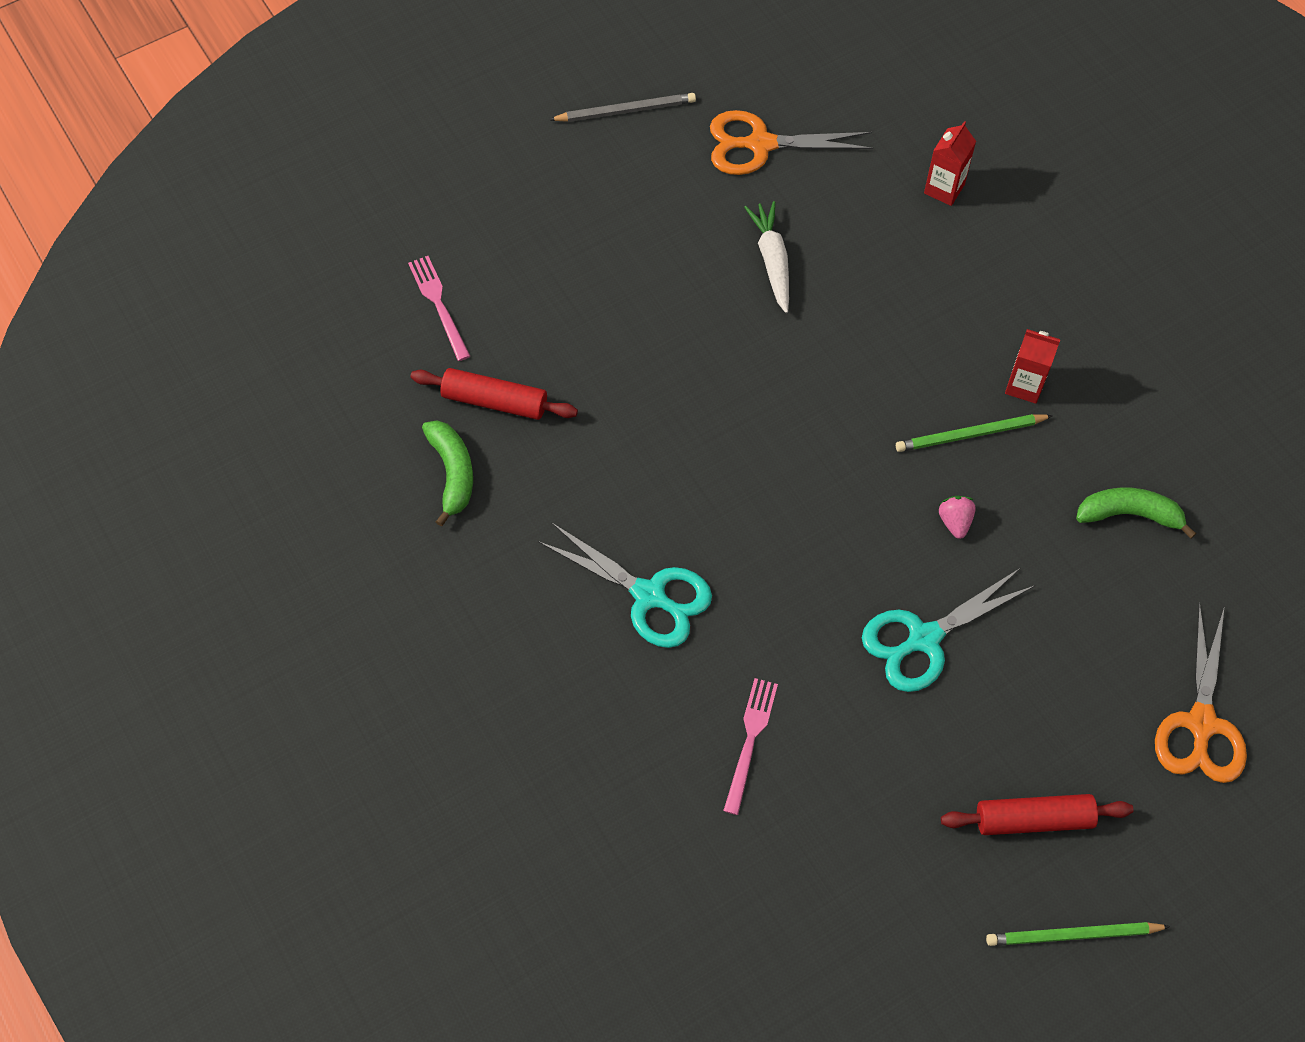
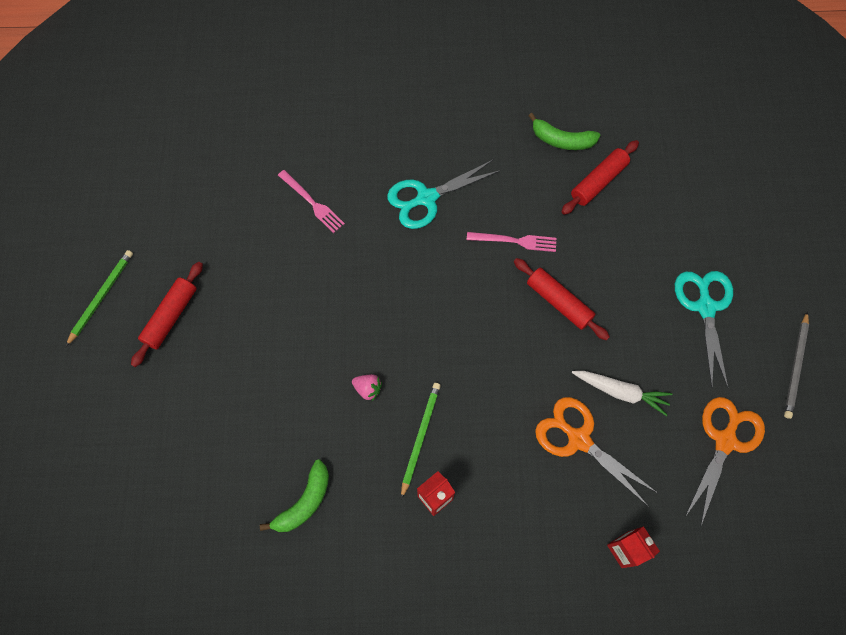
camera: 120 degrees right, 5 degrees up
pink fork [408,256,470,361] -> pink fork moved to [467,232,556,252]
turquoise scissors [862,568,1036,692] -> turquoise scissors moved to [675,271,733,388]
orange scissors [1155,602,1247,783] -> orange scissors moved to [535,397,659,507]
none -> red rolling pin [514,258,610,340]

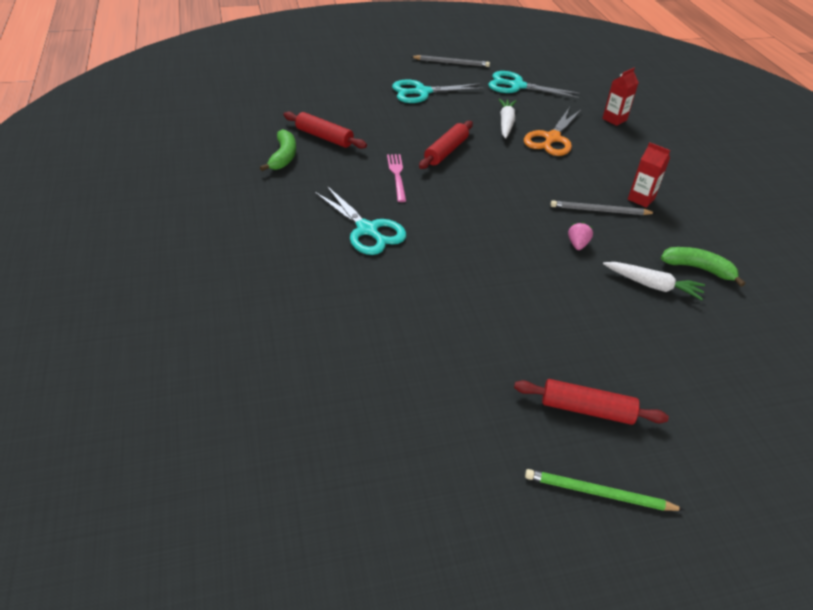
camera: 105 degrees left, 25 degrees down
pink fork [278,170,345,233] -> none
green pencil [401,383,441,499] -> grey pencil [551,200,655,215]
orange scissors [685,397,765,527] -> turquoise scissors [488,71,580,98]
none -> white carrot [603,262,705,300]

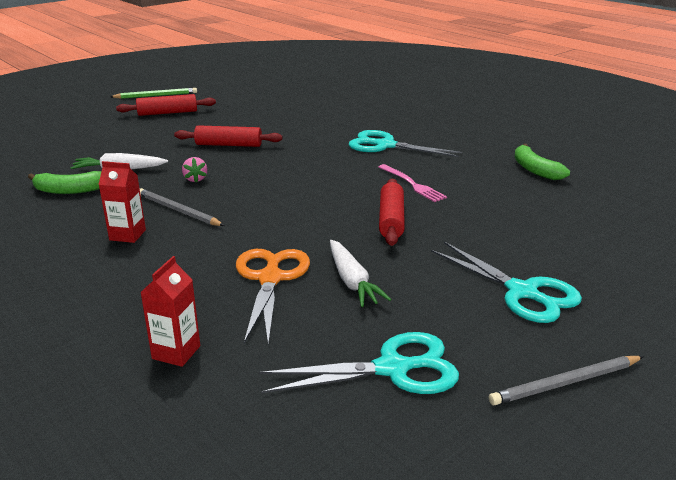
camera: 155 degrees right, 15 degrees down
red rolling pin [283,112,367,149] -> red rolling pin moved to [174,125,282,147]
turquoise scissors [392,80,485,103] -> turquoise scissors turned 90 degrees clockwise [431,242,582,323]
grey pencil [551,200,655,215] -> grey pencil turned 120 degrees counterclockwise [140,188,225,226]

